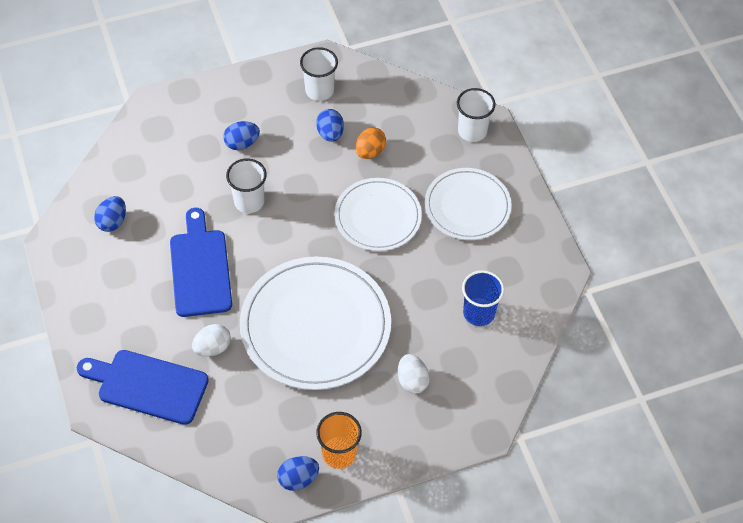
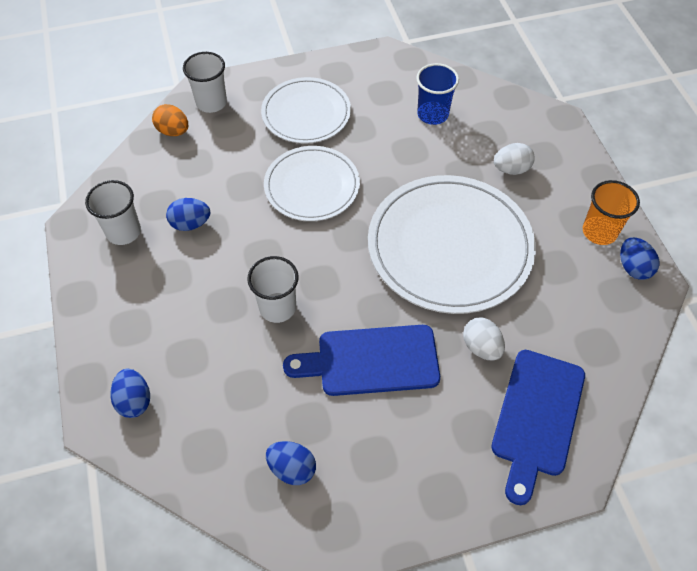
camera: 85 degrees left, 0 degrees up
blue egg [223,121,260,150] -> blue egg moved to [110,369,150,418]
orange egg [356,127,386,159] -> orange egg moved to [152,104,188,136]

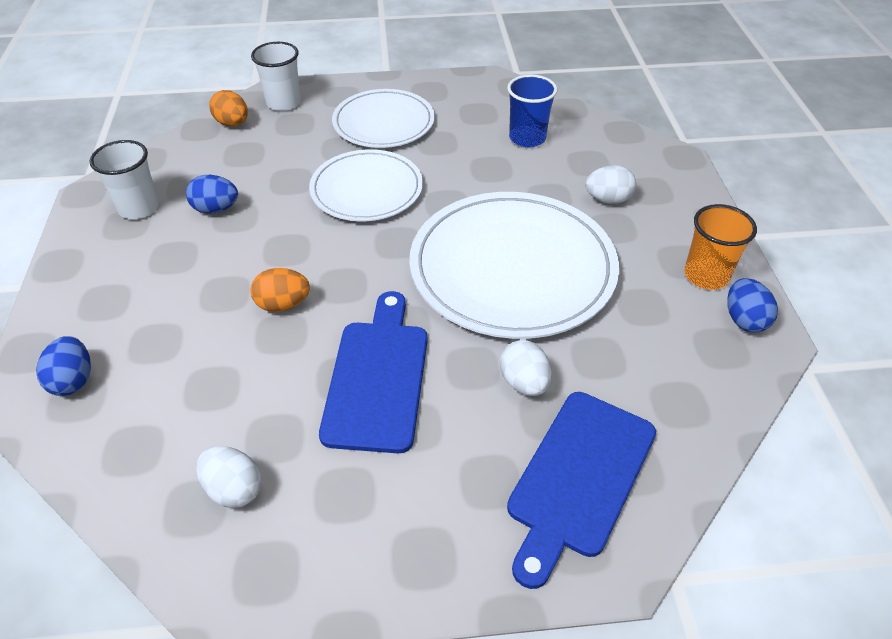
camera: 10 degrees right, 10 degrees down
white cup [247,256,299,323] -> orange egg [251,268,310,312]
blue egg [266,441,316,485] -> white egg [197,446,261,508]
blue cutting board [283,325,440,396] -> blue cutting board turned 90 degrees clockwise [319,291,428,453]

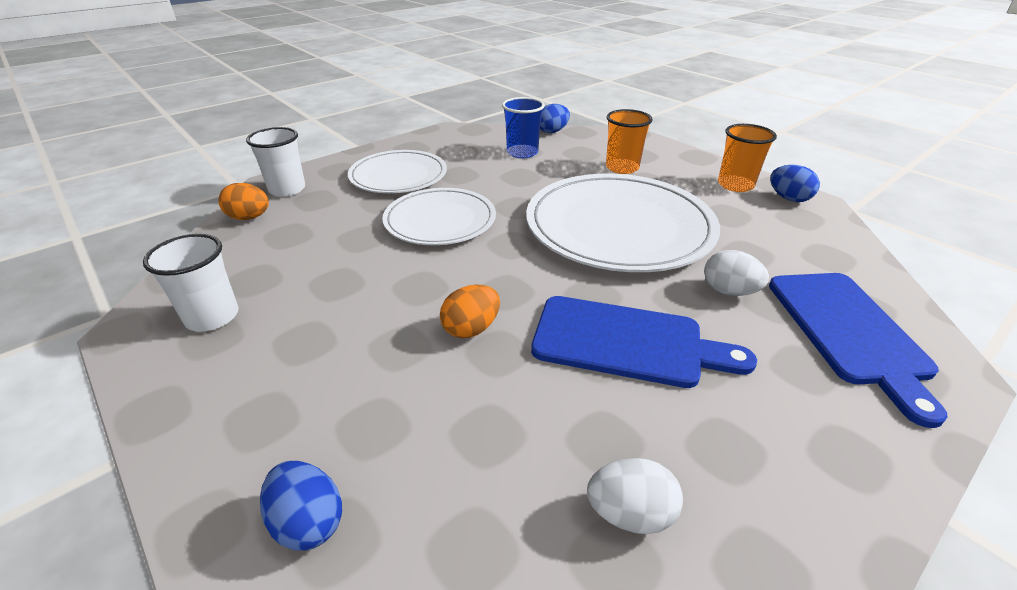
camera: 35 degrees left, 10 degrees down
blue egg [186,175,238,214] -> blue egg moved to [540,104,570,133]
blue cutting board [319,291,428,453] -> blue cutting board turned 135 degrees clockwise [531,296,757,388]
white egg [585,165,636,204] -> orange cup [606,109,653,174]

